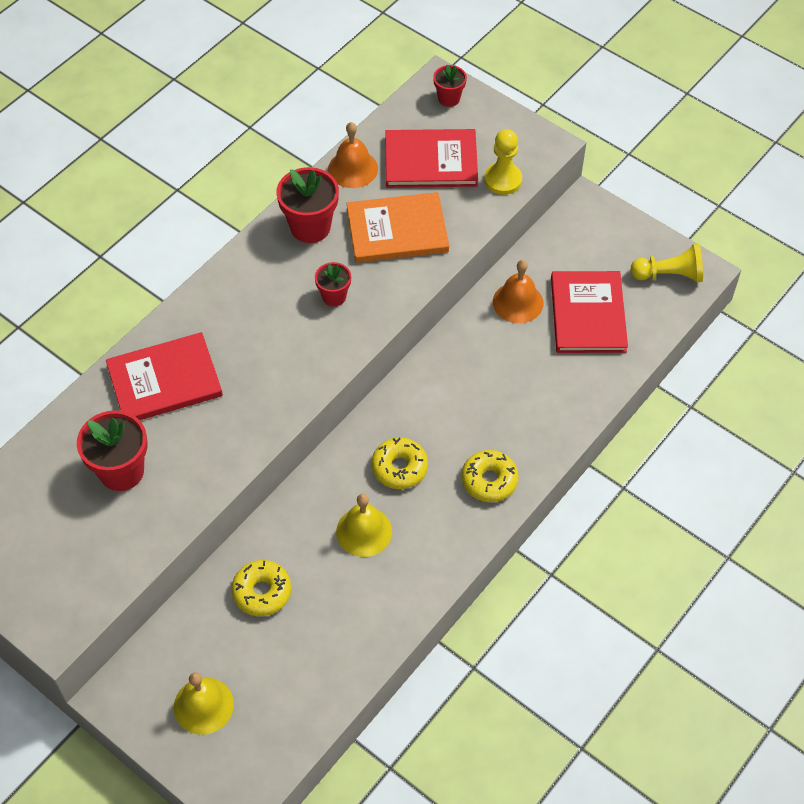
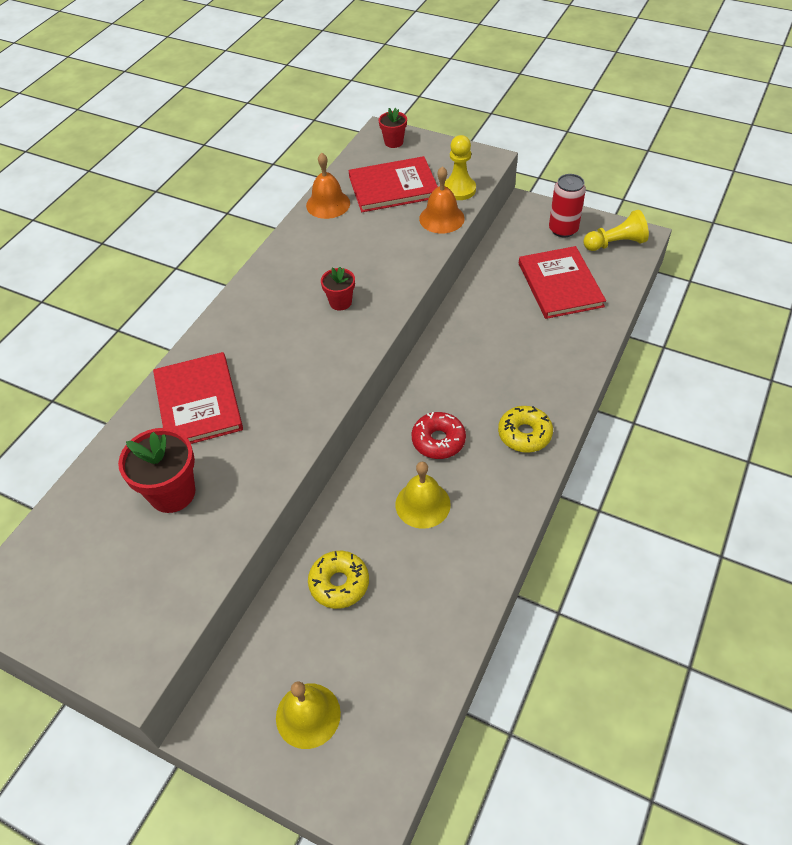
camera: 10 degrees left, 5 degrees down
red book [106,332,223,420] -> red book turned 75 degrees counterclockwise [153,352,243,444]
red flower pot [277,167,339,243] -> none
orange book [347,192,449,263] -> none
yellow donut [372,437,428,489] -> red donut [412,412,466,459]
orange bell [493,260,543,323] -> orange bell moved to [419,166,465,234]
none -> red can [549,174,586,237]

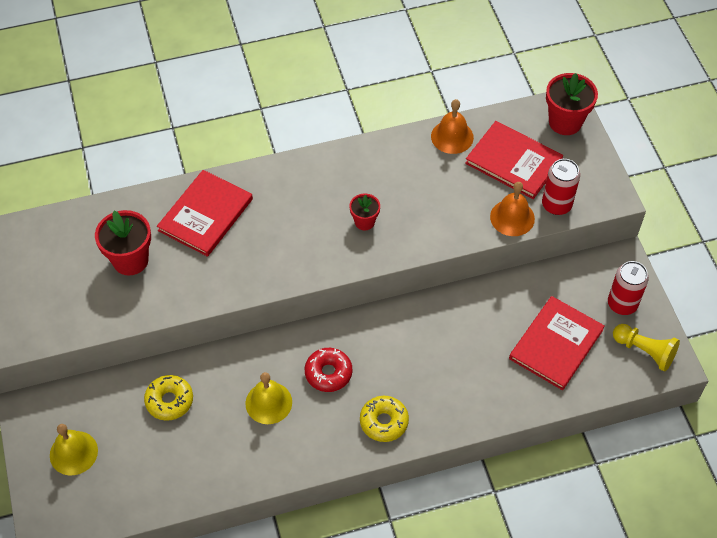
camera: 45 degrees right, 5 degrees up
red flower pot [379,108,407,148] -> red flower pot [546,73,598,135], size x1.73
yellow pawn [445,135,476,200] -> red can [542,159,580,215]

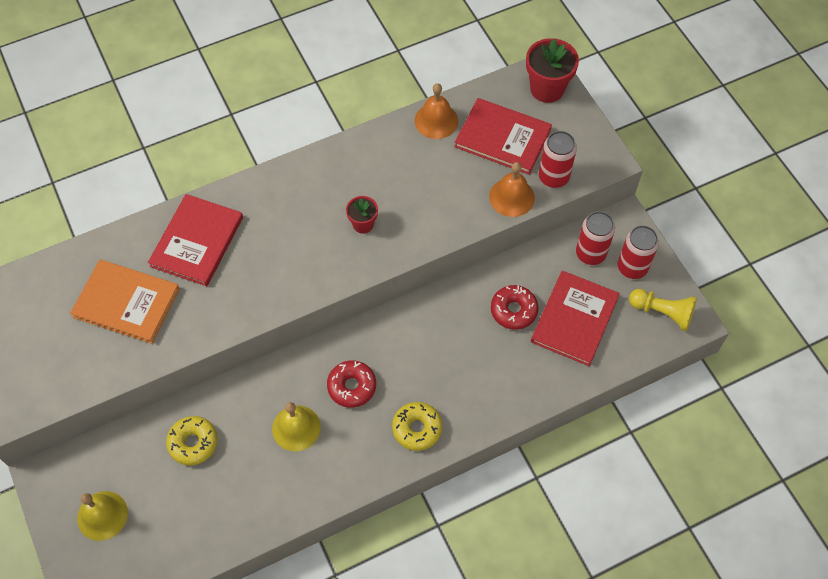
camera: 10 degrees left, 5 degrees up
red flower pot [95,210,151,276] -> orange book [70,260,180,344]
none -> red donut [491,285,539,330]
none -> red can [576,211,615,265]

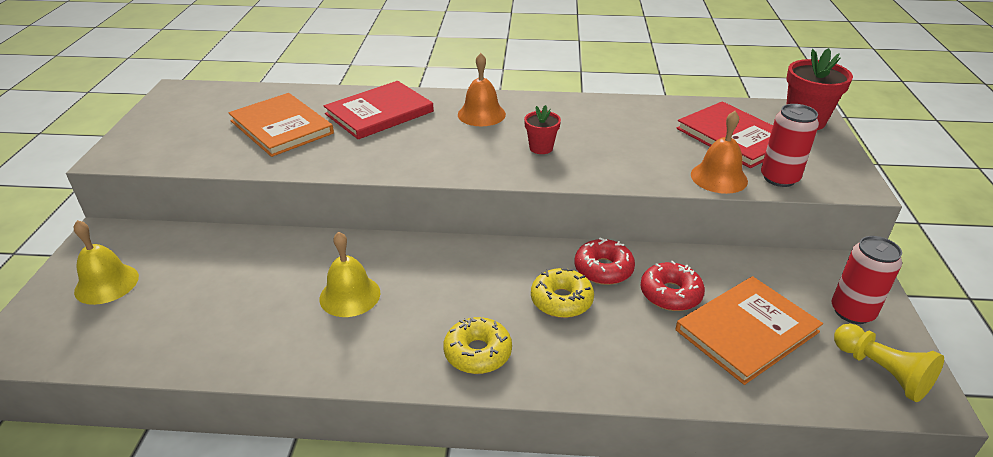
camera: 30 degrees right, 25 degrees down
yellow donut [166,416,218,465] -> yellow donut moved to [531,268,594,318]
red donut [327,360,376,408] -> red donut moved to [574,238,635,285]
orange bell [415,83,458,139] -> orange bell moved to [458,53,506,126]
red book [531,271,620,366] -> orange book [675,276,823,385]
red can [576,211,615,265] -> none

